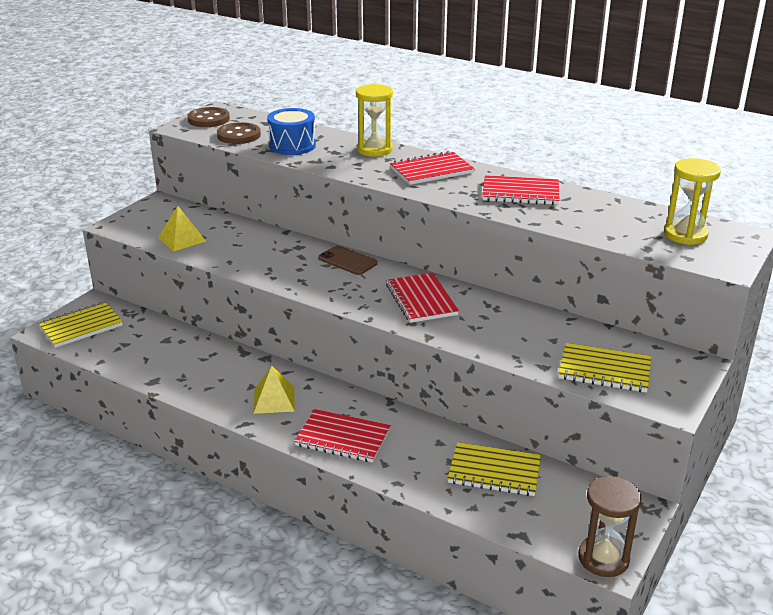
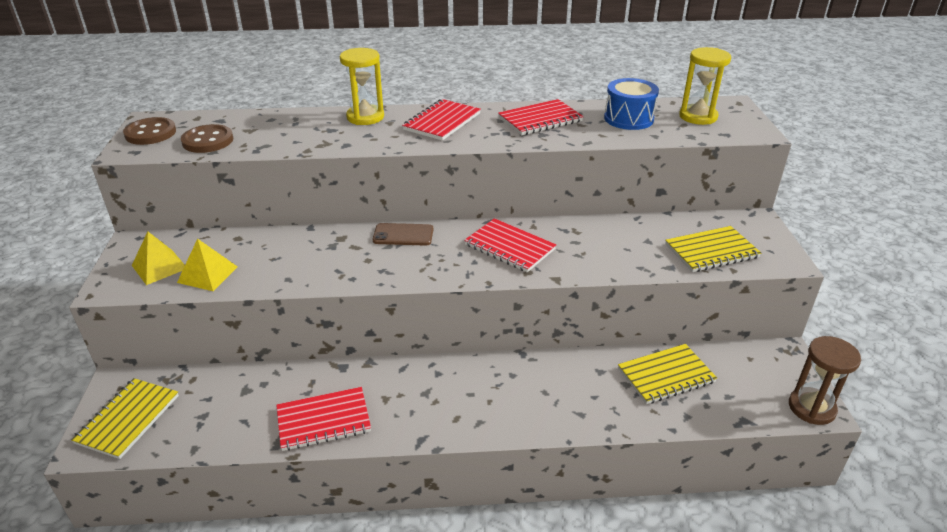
camera: 35 degrees left, 5 degrees up
yellow pyramid [253,366,295,414] -> yellow pyramid moved to [132,232,185,285]
blue drum [267,108,316,155] -> blue drum moved to [604,78,659,130]
red notebook [294,409,391,463] -> red notebook moved to [276,387,371,451]

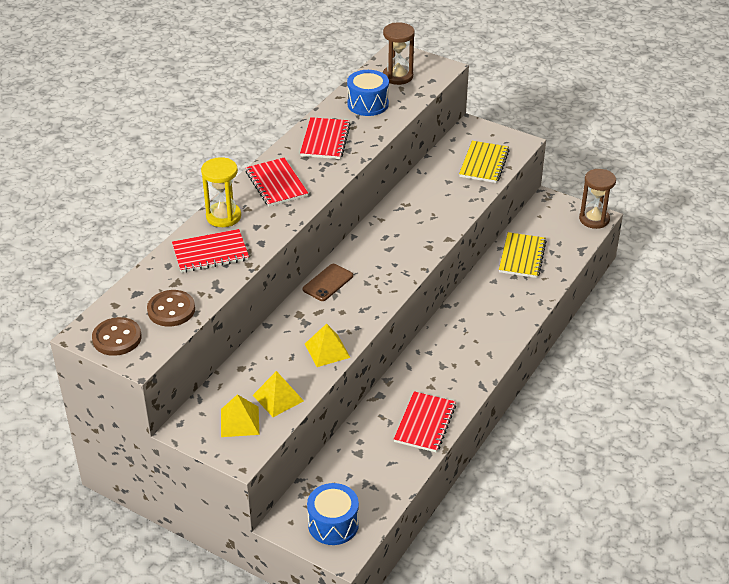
camera: 55 degrees left, 5 degrees up
yellow notebook [71,378,179,459] -> blue drum [307,483,359,545]
red notebook [464,218,556,272] -> red notebook moved to [172,229,249,273]
yellow hourglass [679,47,731,125] -> brown hourglass [383,23,415,85]
none -> yellow pyramid [305,324,351,367]

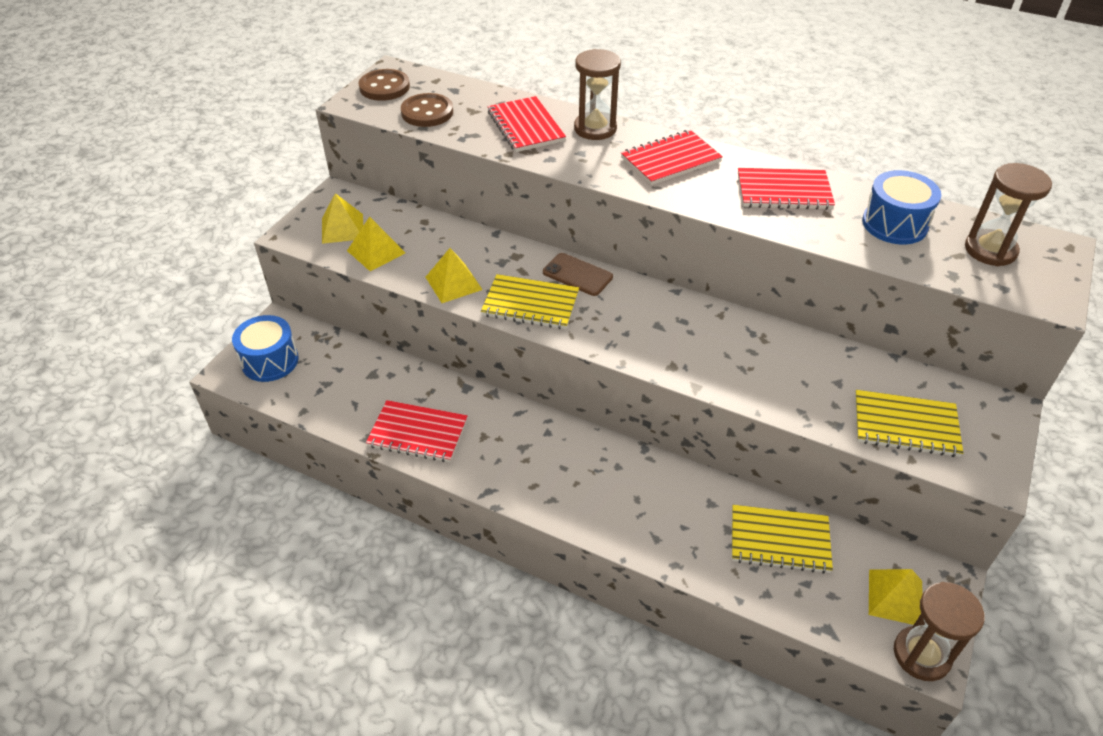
camera: 85 degrees right, 5 degrees up
yellow hourglass [201,157,241,227] -> brown hourglass [574,49,621,140]
none -> yellow notebook [481,274,579,329]
none -> yellow pyramid [869,569,923,625]

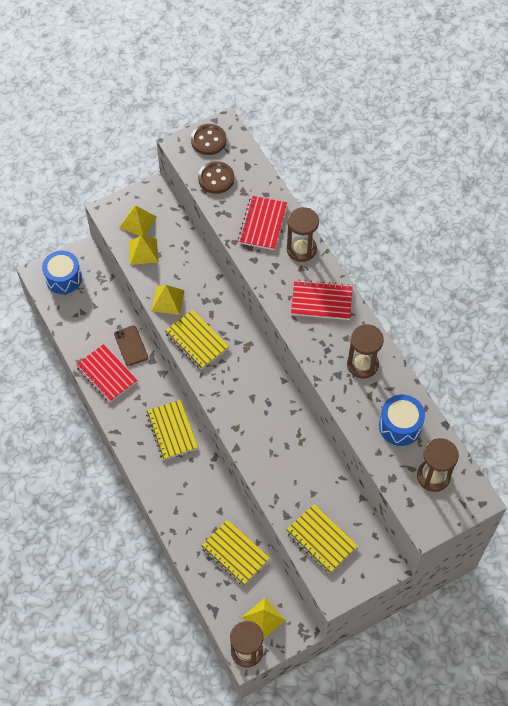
camera: 35 degrees right, 15 degrees up
brown phone [543,253,613,296] -> brown phone moved to [114,325,148,366]
red notebook [738,168,835,210] -> brown hourglass [347,324,384,378]
none -> yellow notebook [146,400,198,460]

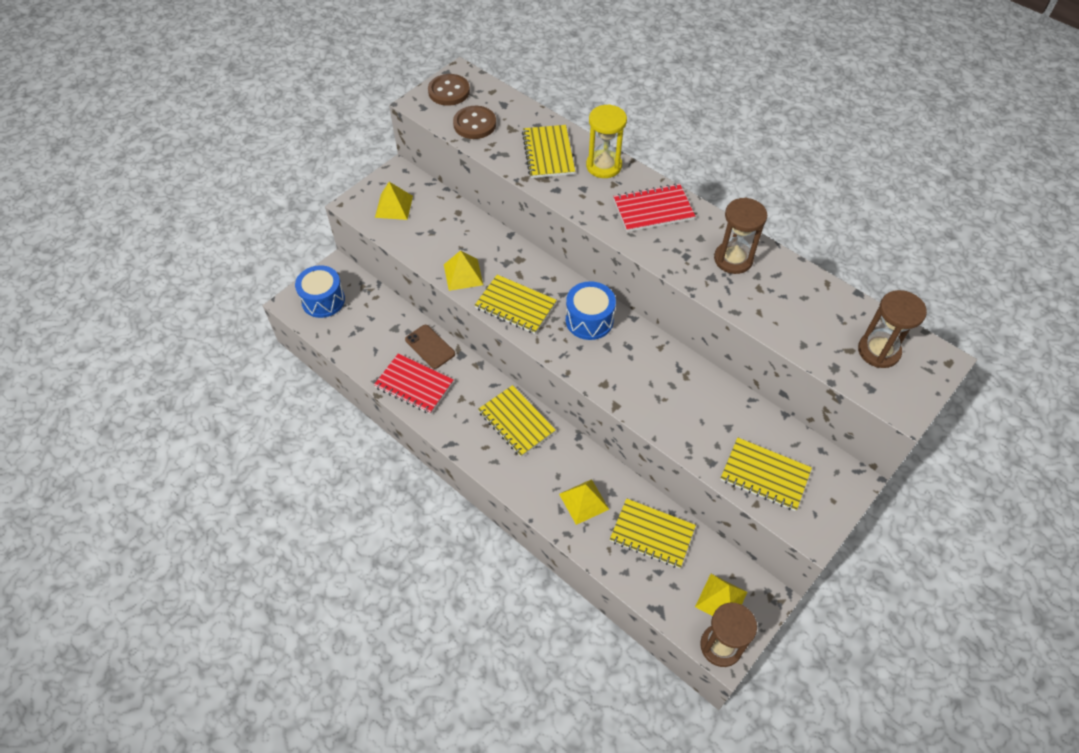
camera: 20 degrees left, 5 degrees down
yellow pyramid [129,235,159,265] -> yellow pyramid moved to [559,479,609,525]
red notebook [238,196,287,250] -> yellow notebook [522,125,575,178]
brown hourglass [287,207,319,262] -> yellow hourglass [586,104,627,178]
blue drum [379,395,425,446] -> blue drum moved to [566,281,616,340]

